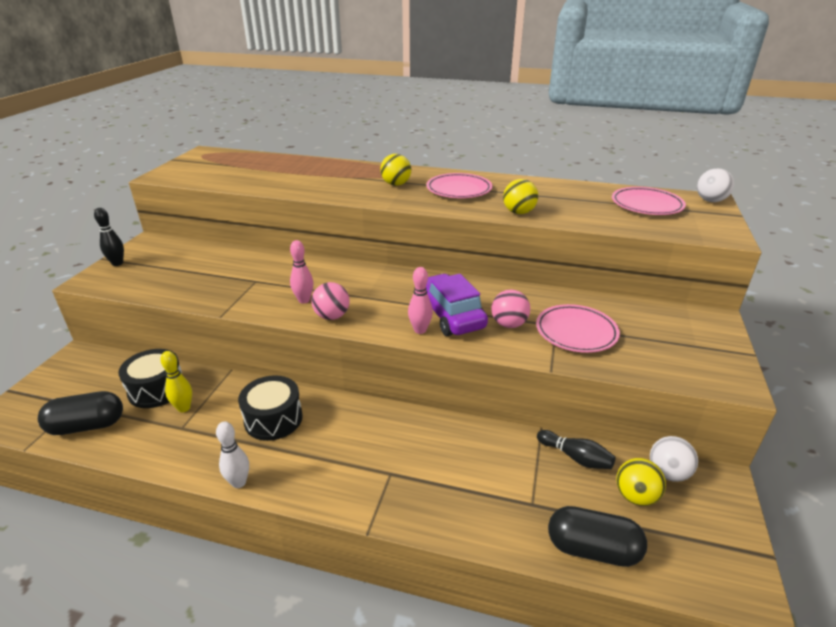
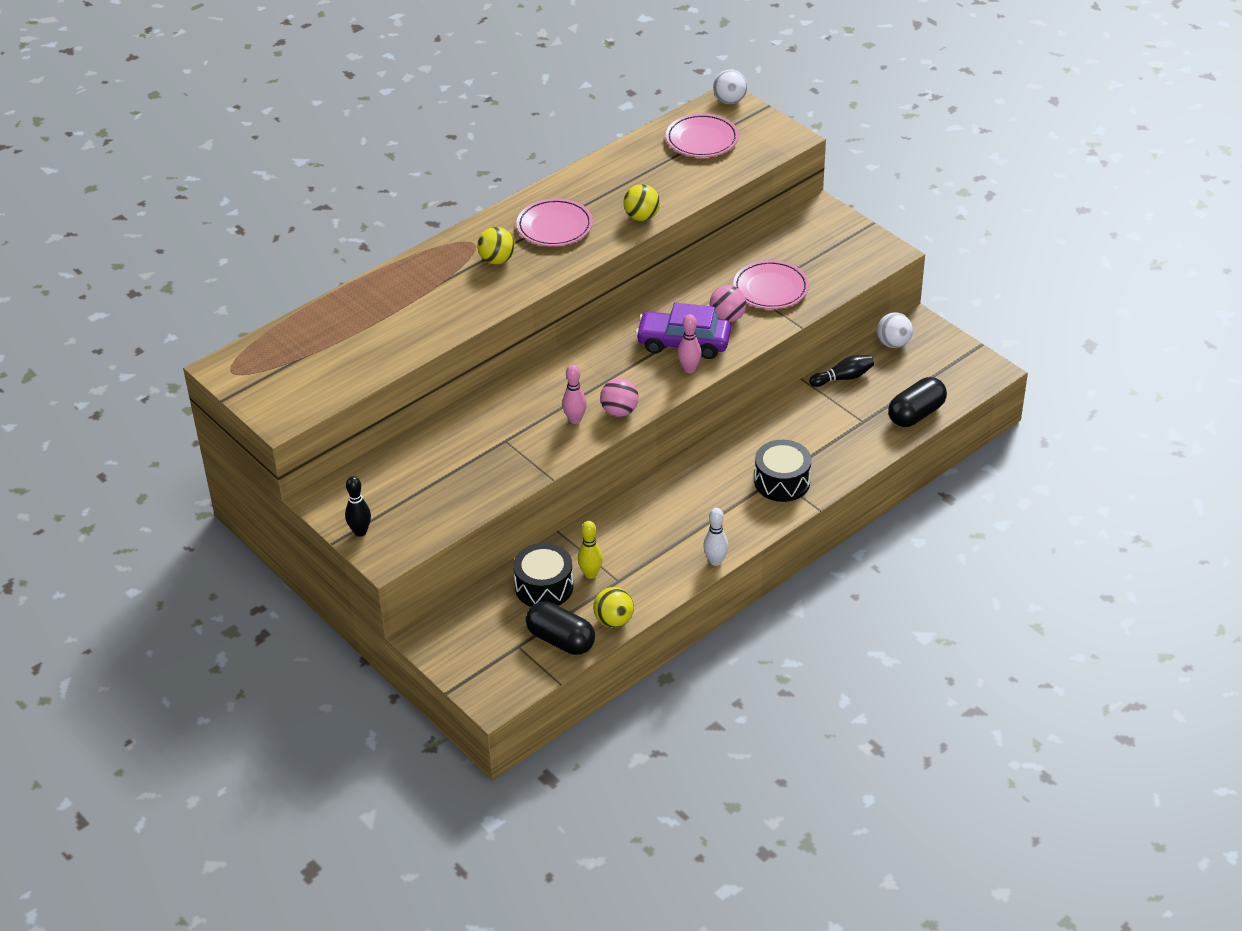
camera: 55 degrees left, 10 degrees up
black capsule [38,391,123,435] -> black capsule turned 75 degrees counterclockwise [526,601,595,655]
black drum [238,375,303,441] -> black drum moved to [754,440,811,502]
yellow ball [616,458,666,506] -> yellow ball moved to [593,587,634,628]

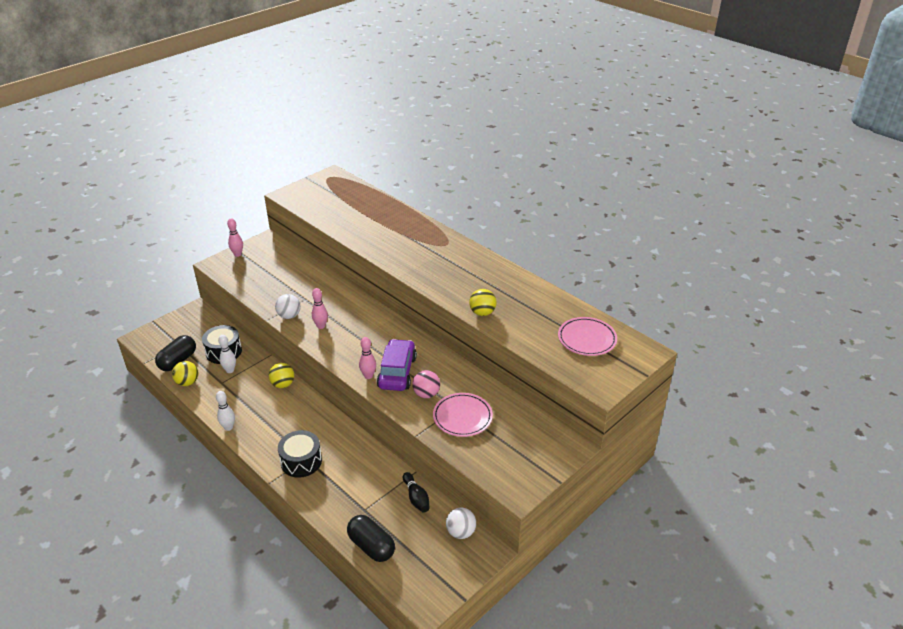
camera: 85 degrees right, 5 degrees down
black bowling pin [345,476,371,537] -> pink bowling pin [227,218,243,257]
yellow ball [477,227,515,264] -> yellow ball moved to [269,363,294,388]
pink plate [516,198,593,246] -> none
yellow bowling pin [578,521,603,579] -> white bowling pin [218,335,236,373]
pink ball [600,378,639,417] -> none
white ball [713,69,747,104] -> white ball moved to [275,294,301,319]

